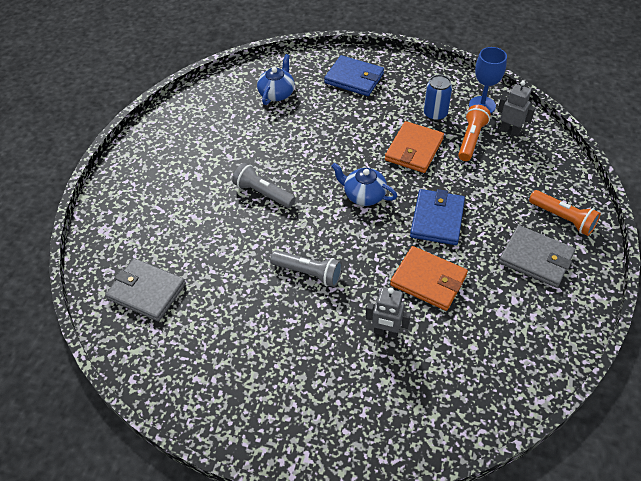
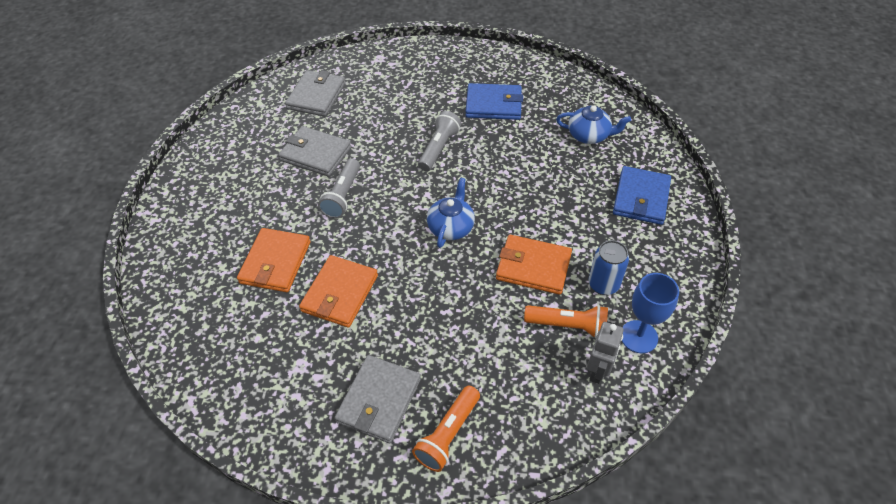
camera: 80 degrees right, 0 degrees up
grey robot [366,288,411,338] -> orange wallet [237,228,311,292]
blue wallet [410,189,465,245] -> blue wallet moved to [466,83,523,120]
none -> grey wallet [278,126,351,177]

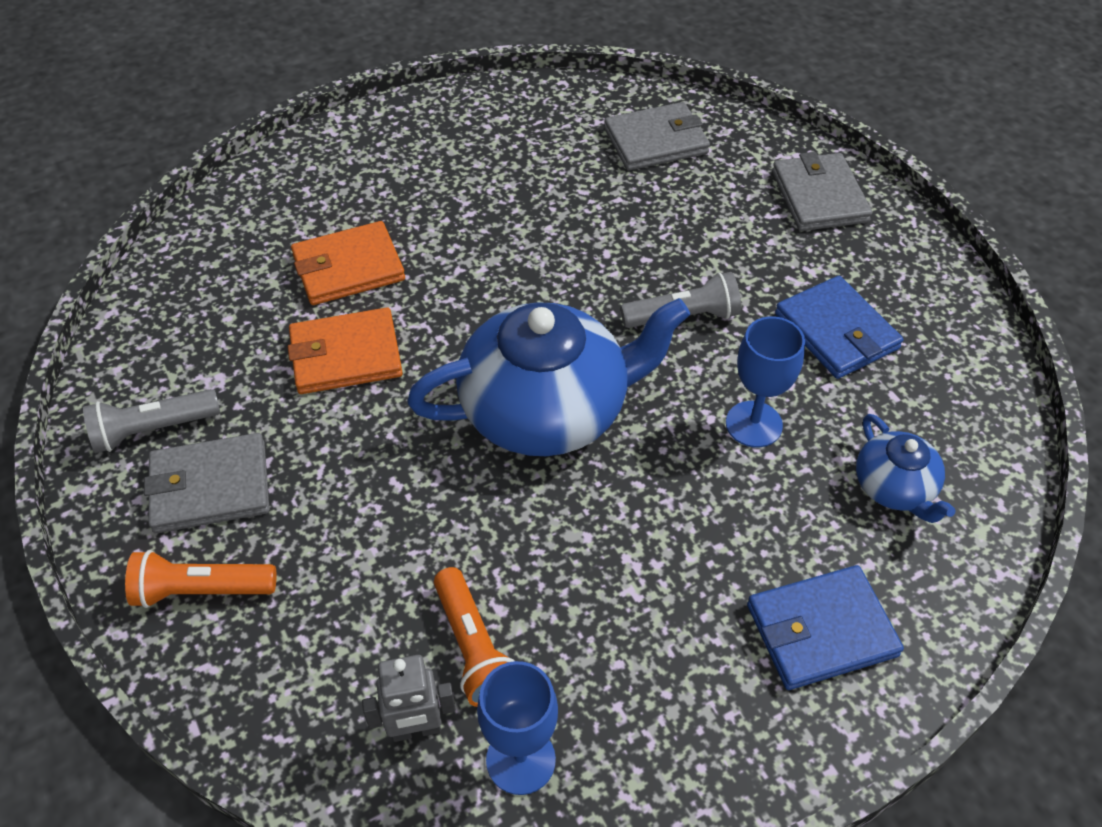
camera: 55 degrees right, 0 degrees up
grey wallet [278,126,351,177] -> grey wallet moved to [772,152,872,231]
grey flashlight [318,159,360,219] -> grey flashlight moved to [83,389,221,453]
blue teapot [427,178,475,248] -> blue teapot [407,298,690,456], size x2.05
orange wallet [496,235,572,295] -> none
blue can [589,240,629,295] -> none
none -> blue goblet [726,316,805,447]

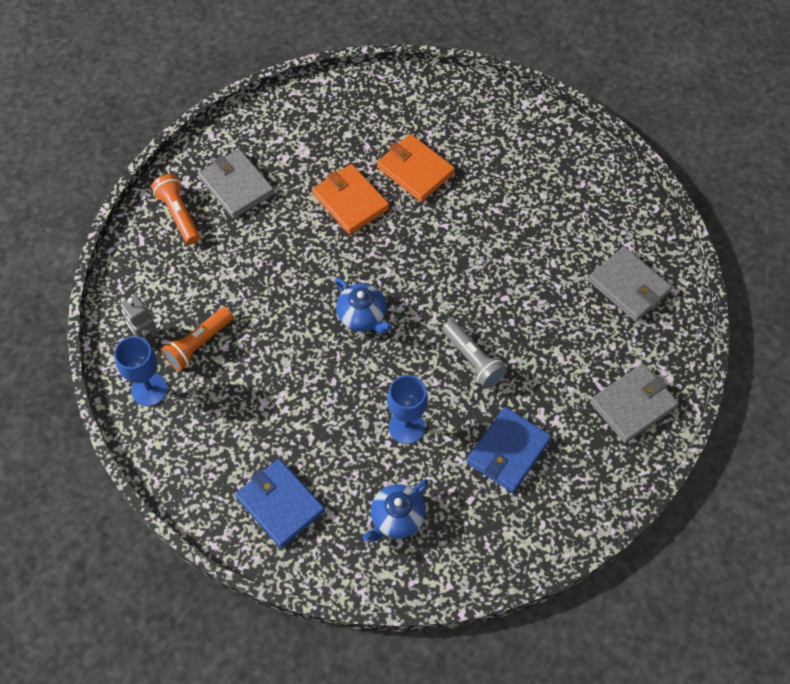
camera: 65 degrees right, 10 degrees up
grey flashlight [83,389,221,453] -> none
blue teapot [407,298,690,456] -> blue teapot [335,278,392,334], size x0.49

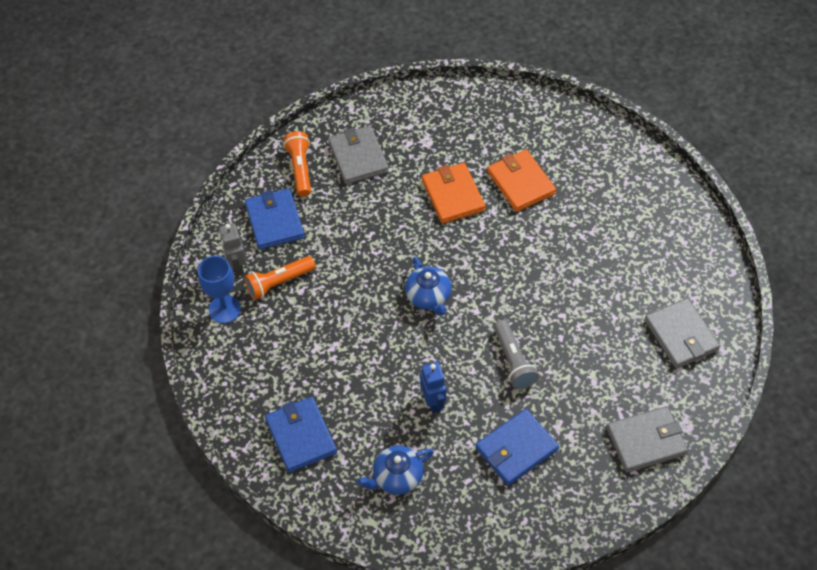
camera: 20 degrees right, 5 degrees down
blue goblet [387,375,428,444] -> blue robot [420,362,446,413]
none -> blue wallet [245,188,305,250]

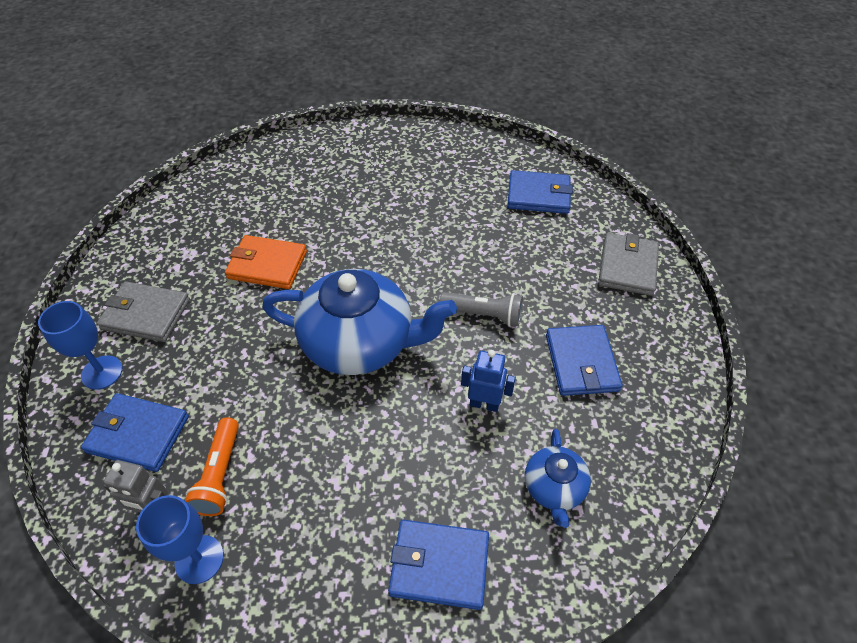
camera: 60 degrees left, 5 degrees down
orange flashlight [283,131,311,197] -> blue goblet [38,301,123,390]
blue teapot [405,257,452,316] -> blue teapot [262,269,457,375], size x2.05
orange wallet [487,149,556,212] -> none
grey wallet [644,298,720,369] -> blue wallet [507,170,573,214]

